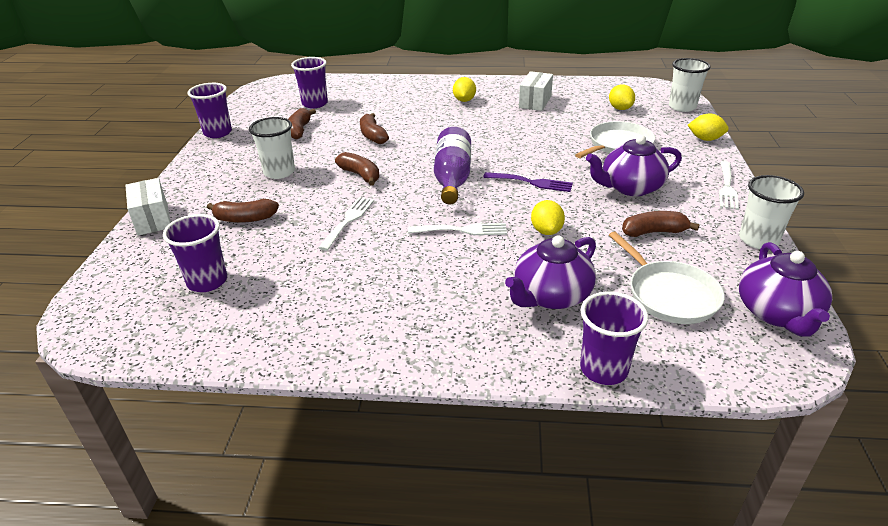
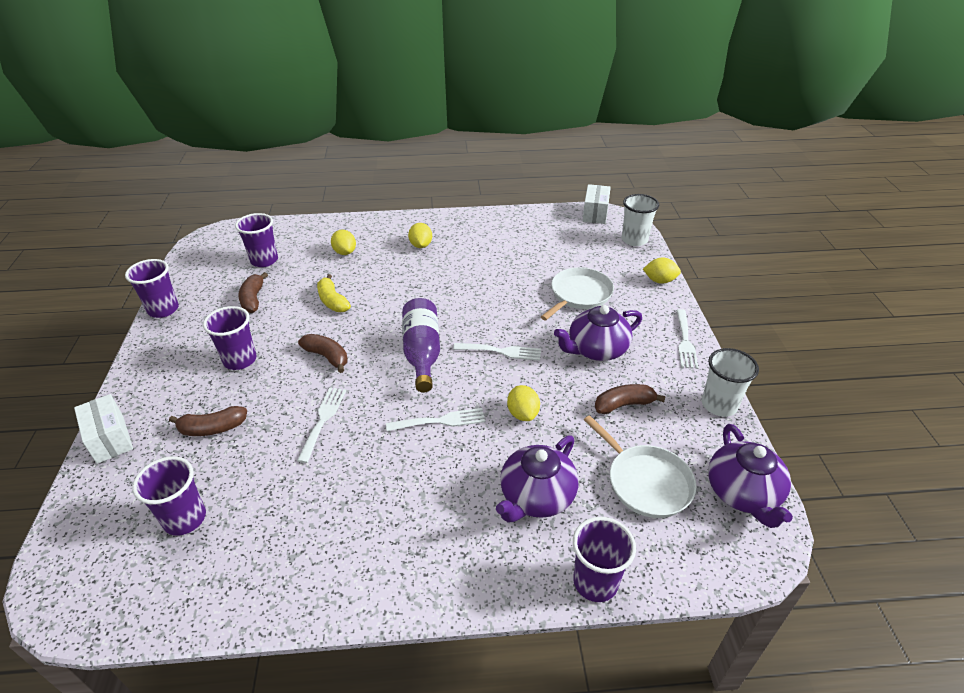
camera: 10 degrees left, 5 degrees up
white cup [249,117,295,179] -> purple cup [203,306,256,370]
brown banana [360,113,389,144] -> yellow banana [317,274,351,312]
purple fork [483,172,573,192] -> white fork [453,343,541,361]
white box [519,71,553,111] -> white box moved to [583,184,611,224]
yellow lemon [609,85,635,110] -> yellow lemon moved to [331,230,356,255]

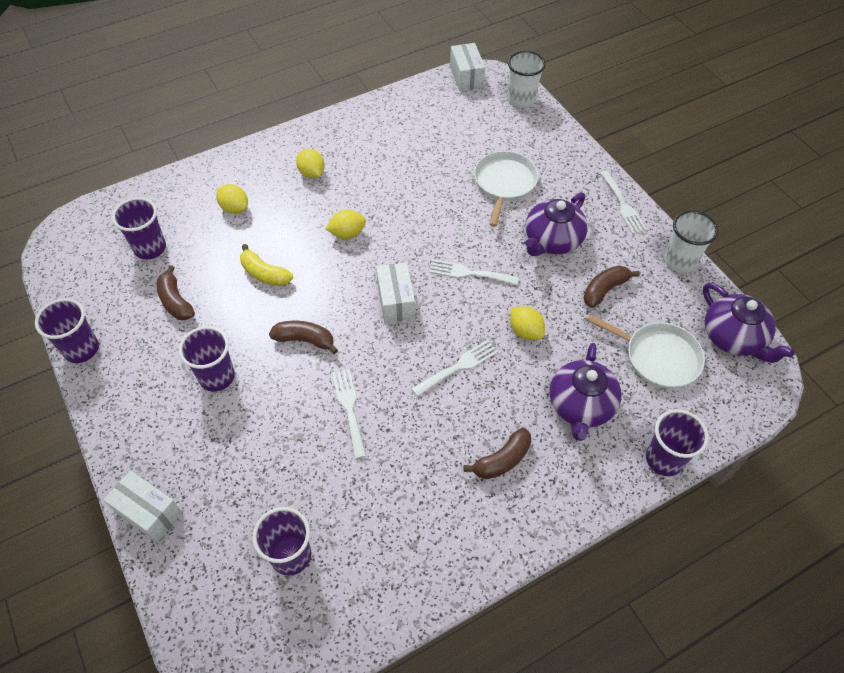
camera: 25 degrees left, 15 degrees up
brown banana [169,406,247,436] -> brown banana moved to [464,428,531,479]
purple bottle [402,298,440,393] -> white box [376,262,415,323]
white fork [453,343,541,361] -> white fork turned 150 degrees counterclockwise [429,259,519,285]
yellow lemon [643,258,681,284] -> yellow lemon moved to [326,210,366,239]

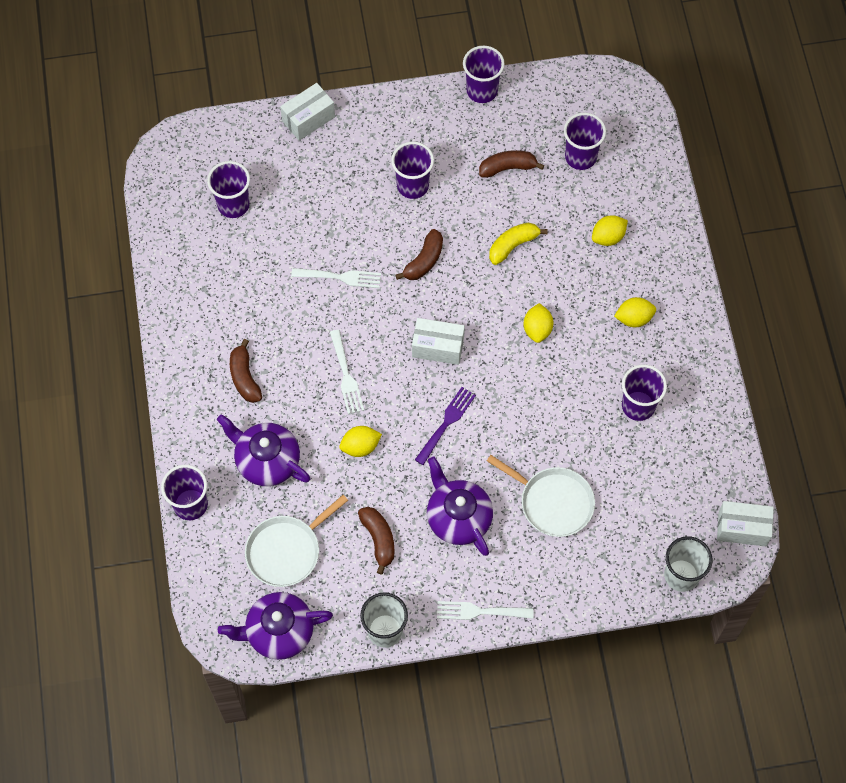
camera: 110 degrees right, 10 degrees up
white fork [429,259,519,285] -> purple fork [415,387,476,465]
none -> purple cup [622,365,667,421]

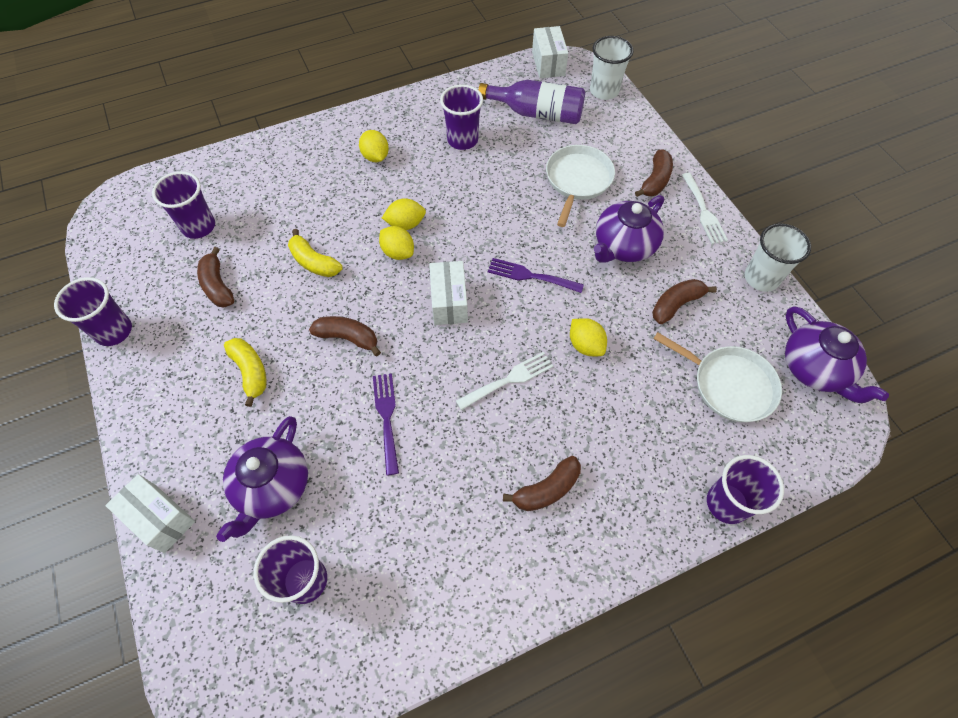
camera: 105 degrees left, 5 degrees down
purple teapot [217,414,310,486] -> purple teapot moved to [216,416,308,542]
white fork [291,268,381,288] -> purple fork [373,373,399,475]
purple cup [391,141,434,199] -> yellow banana [224,338,267,407]
yellow lemon [592,215,628,246] -> yellow lemon moved to [379,226,414,260]
none -> purple bottle [478,80,585,124]
none -> brown banana [635,150,673,197]

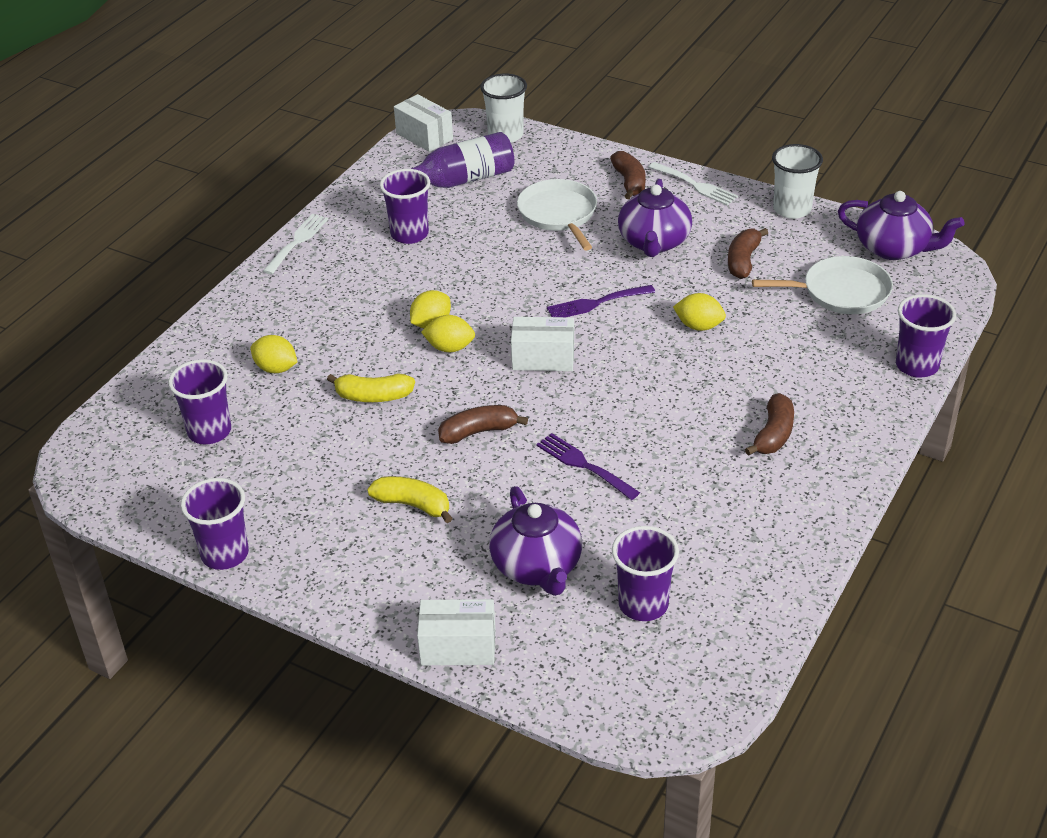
camera: 35 degrees left, 20 degrees down
brown banana [197,247,234,307] -> none
yellow lemon [359,130,389,162] -> yellow lemon moved to [251,335,297,373]
white box [429,261,468,325] -> white box turned 45 degrees counterclockwise [511,317,574,371]
white fork [456,352,554,410] -> white fork moved to [263,214,328,275]

